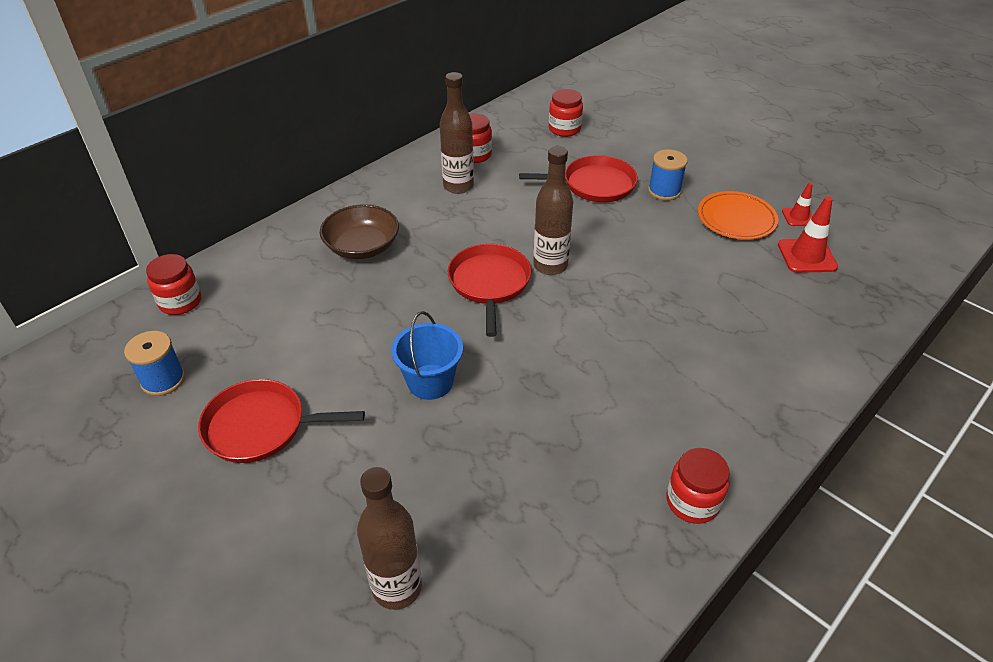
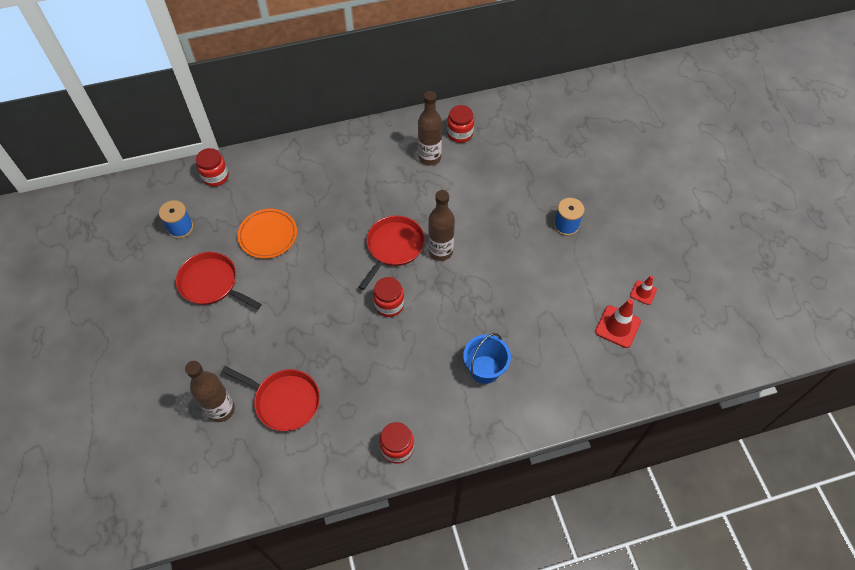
camera: 30 degrees right, 15 degrees up
brown bowl [320,204,399,259] -> none
blue bucket [391,311,463,400] -> blue bucket moved to [463,333,511,384]
red pan [519,155,638,202] -> red pan moved to [222,366,320,431]
red jar [549,89,583,137] -> red jar moved to [373,277,404,317]
orange plate [698,191,778,240] -> orange plate moved to [238,209,297,259]

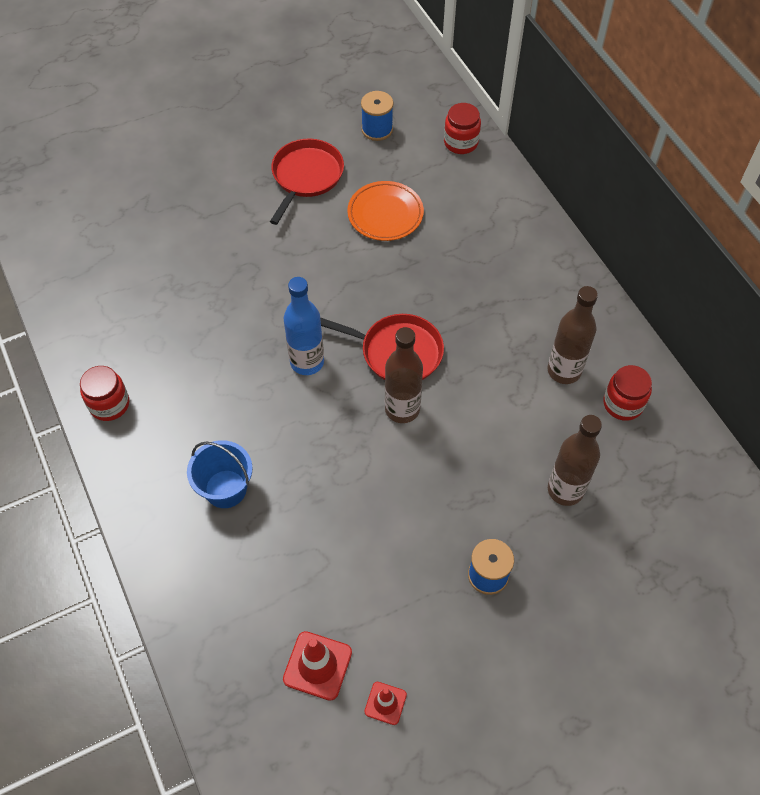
camera: 80 degrees right, 0 degrees up
brown bottle [185,361,235,422] -> brown bottle moved to [548,415,602,506]
red pan [222,366,320,431] -> none
red jar [373,277,404,317] -> blue bottle [283,277,324,375]

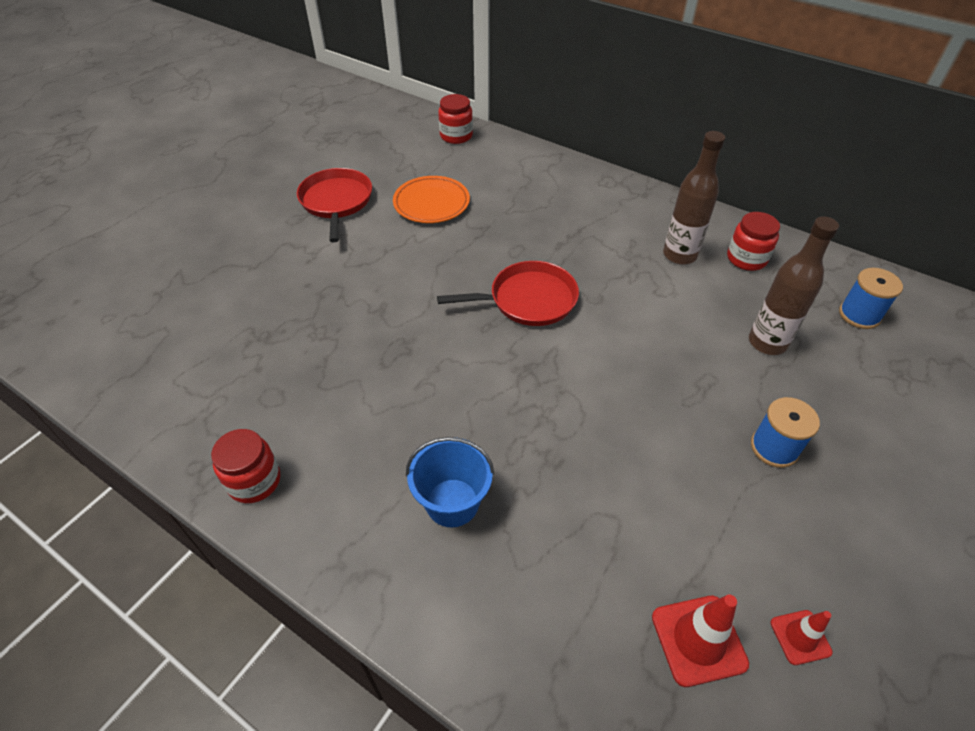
camera: 30 degrees left, 10 degrees down
blue bottle [283,277,324,375] -> none
blue spool [361,91,393,141] -> blue spool moved to [839,268,903,329]
brown bottle [385,327,423,423] -> none

